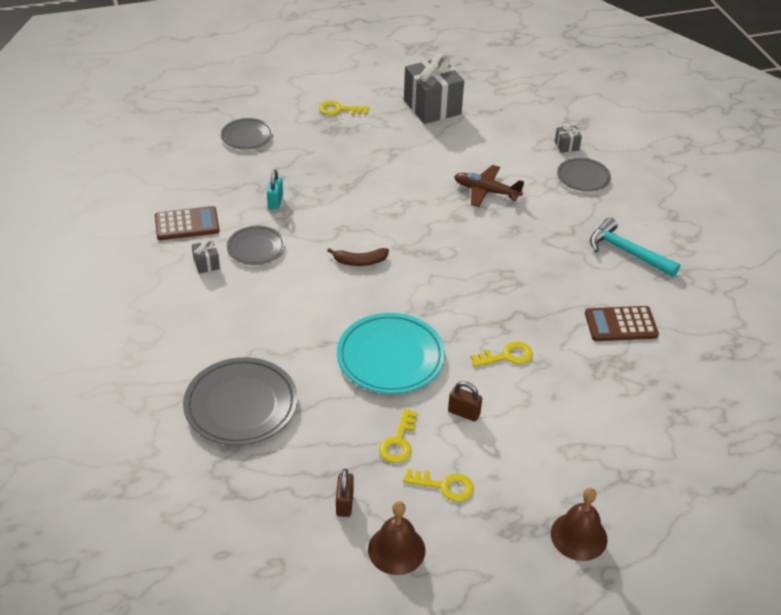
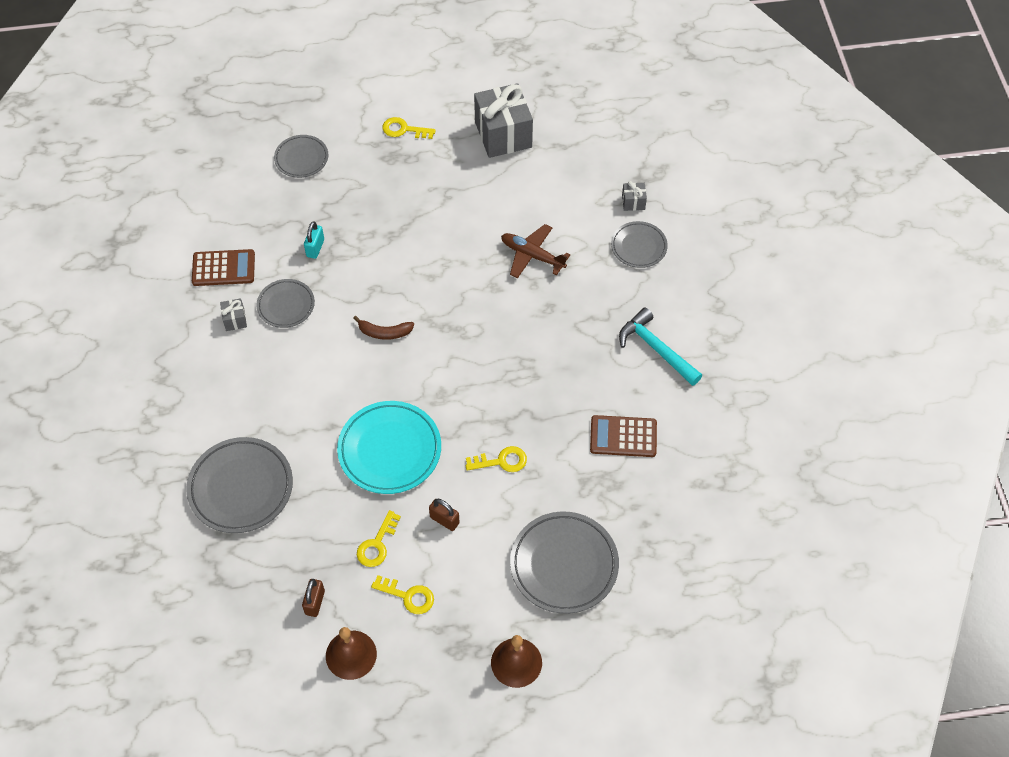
camera: 10 degrees right, 15 degrees up
none -> grey plate [510,512,619,614]

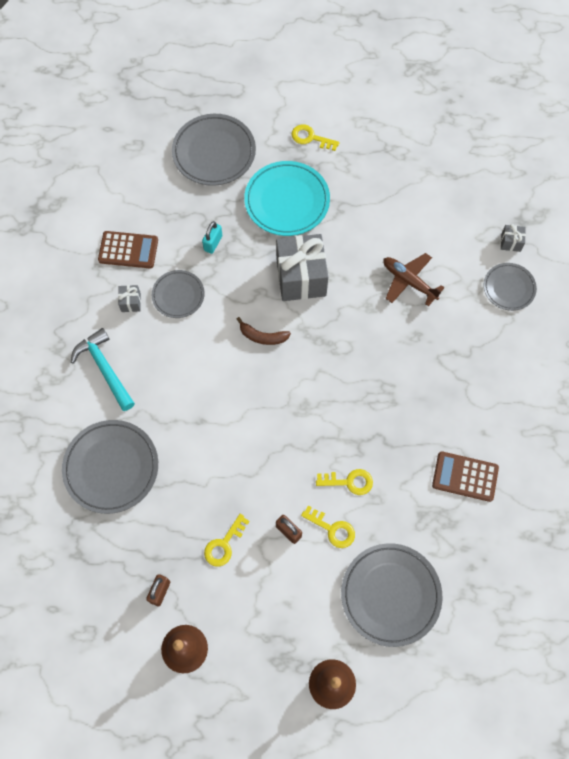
camera: 10 degrees right, 10 degrees up
grey plate [274,135,328,178] -> grey plate [172,114,256,186], size x1.69
turquoise plate [337,401,441,494] -> turquoise plate moved to [244,161,330,236]
yellow key [371,575,434,614] -> yellow key moved to [301,506,355,548]
grey gift [474,83,533,158] -> grey gift moved to [276,234,328,301]
turquoise hammer [619,308,702,386] -> turquoise hammer moved to [71,328,135,411]

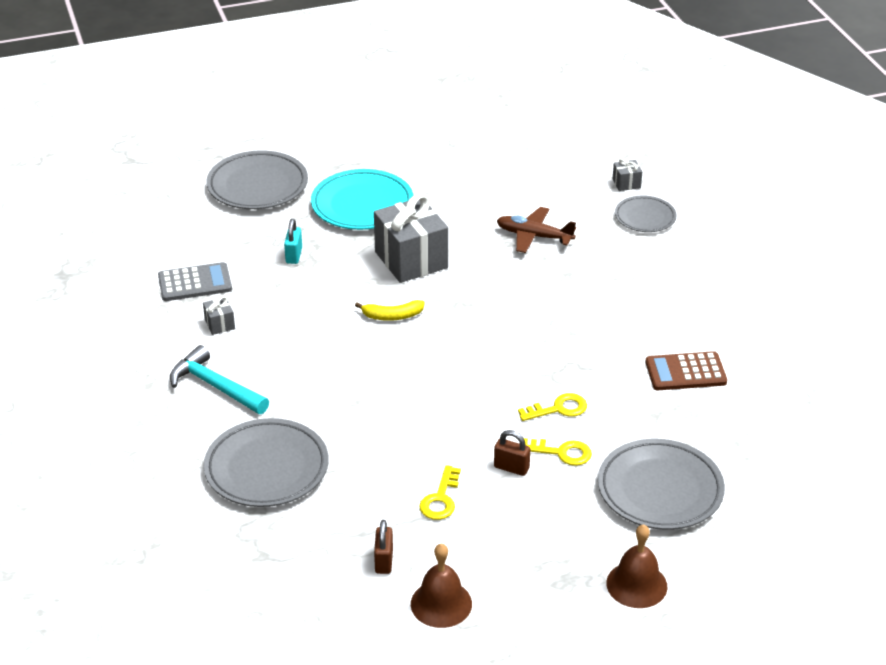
camera: 20 degrees left, 30 degrees down
brown calculator [98,231,158,268] -> grey calculator [158,262,232,301]
grey plate [152,270,205,318] -> none
brown banana [237,317,291,345] -> yellow banana [355,300,425,321]
yellow key [291,124,340,151] -> none

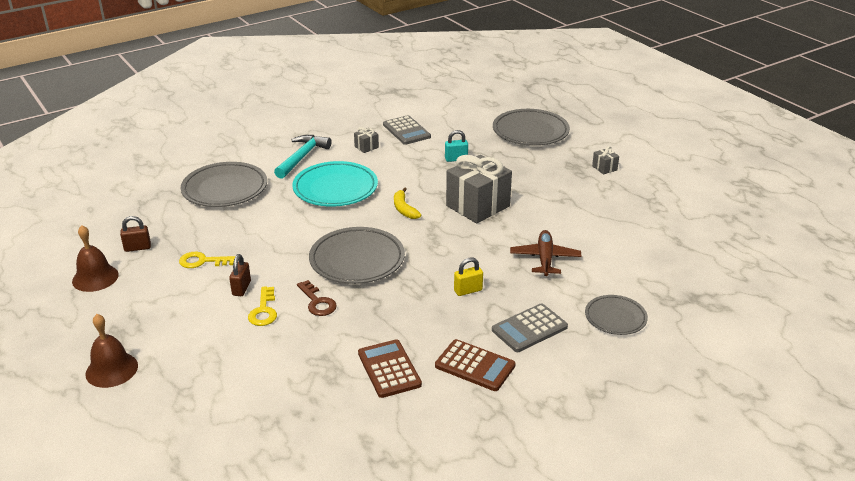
camera: 75 degrees right, 5 degrees down
turquoise plate [311,169,413,230] -> turquoise plate moved to [292,161,378,207]
yellow key [518,393,587,421] -> brown key [297,280,337,316]
grey plate [598,439,725,530] -> grey plate moved to [309,227,405,284]
grey gift [613,158,642,191] -> grey gift moved to [592,146,619,175]
none -> brown calculator [435,339,516,391]
none -> yellow padlock [454,257,483,296]
none -> grey calculator [492,303,568,352]

